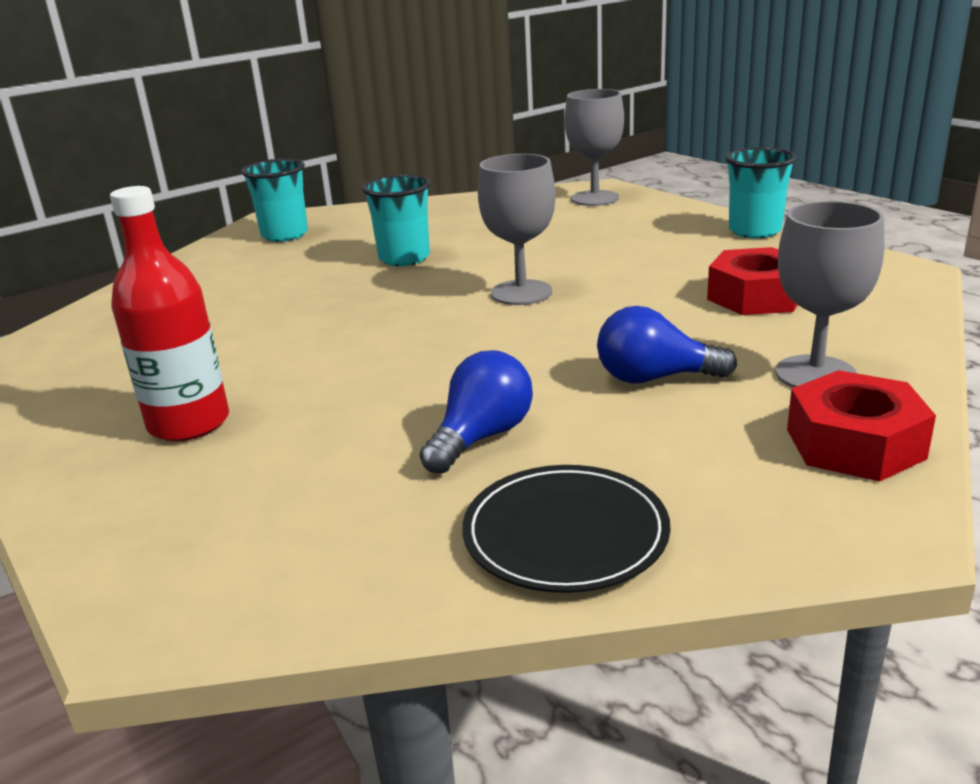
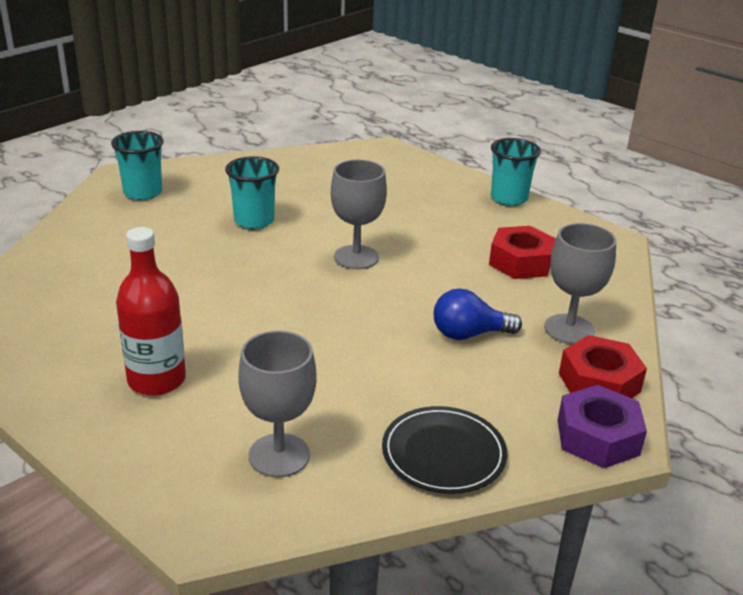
camera: 15 degrees left, 5 degrees up
blue light bulb [419,350,533,474] -> none
grey goblet [565,89,624,206] -> grey goblet moved to [238,331,317,477]
none -> purple nut [558,385,647,468]

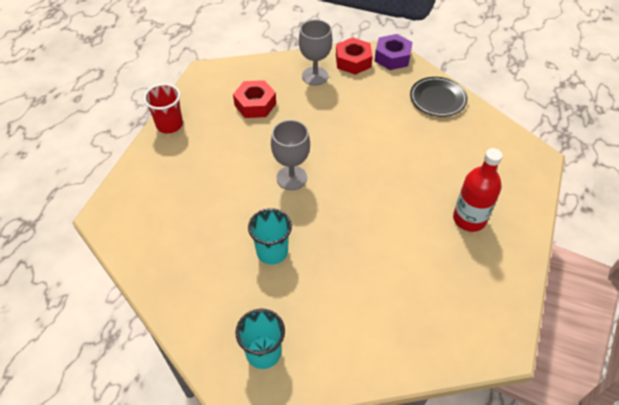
camera: 110 degrees left, 20 degrees up
grey goblet [238,331,317,477] -> none
blue light bulb [434,289,522,340] -> none
turquoise cup [491,138,541,206] -> red cup [143,83,183,133]

